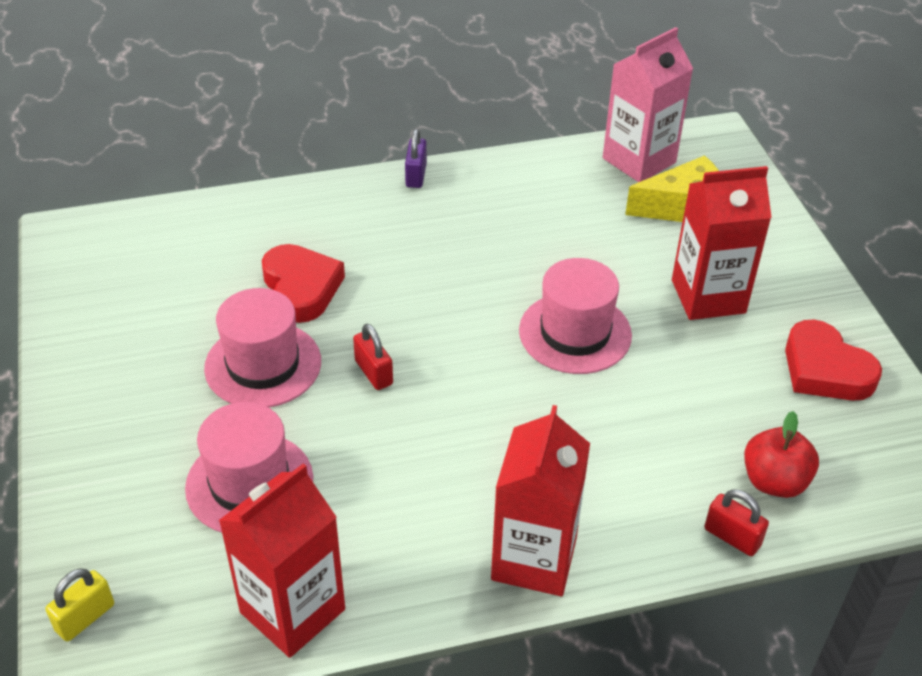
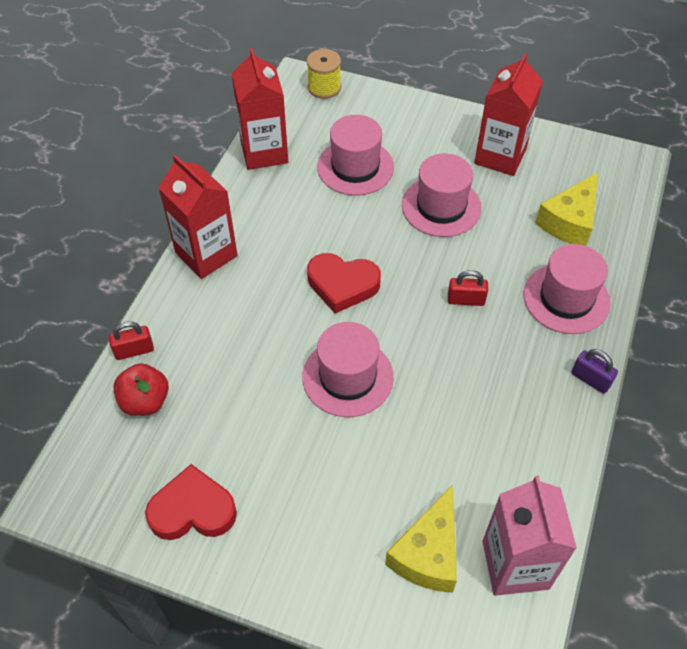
camera: 125 degrees right, 10 degrees up
yellow padlock [45,568,114,641] -> yellow spool [307,49,341,99]
red heart [262,244,345,323] -> red heart moved to [307,253,381,313]
red padlock [353,324,393,390] -> red padlock moved to [448,270,488,306]
red carton [672,166,772,320] -> red carton moved to [474,53,543,176]
none -> pink hat [524,244,611,334]
none -> yellow cheese [535,172,598,246]

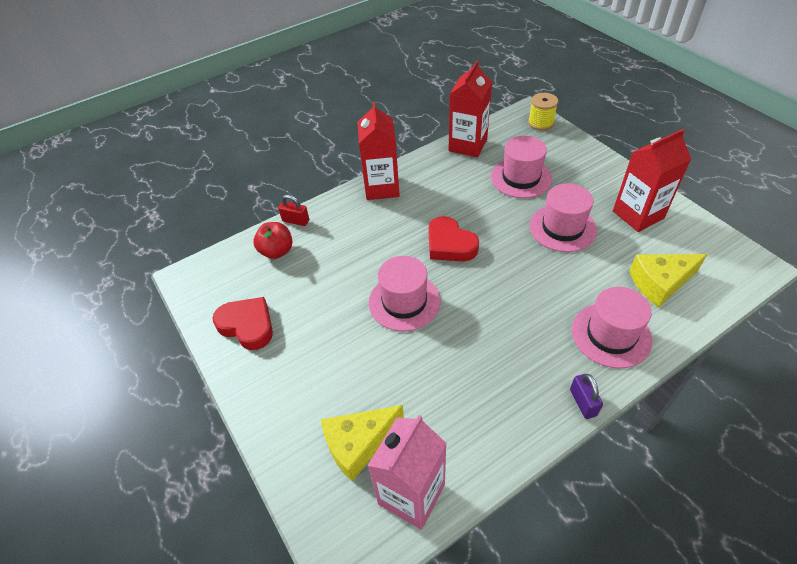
camera: 40 degrees right, 5 degrees down
red padlock [448,270,488,306] -> none

